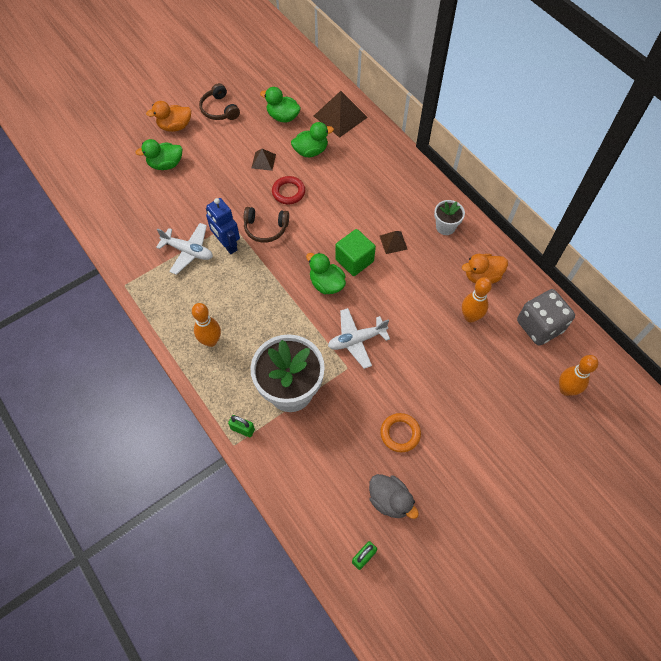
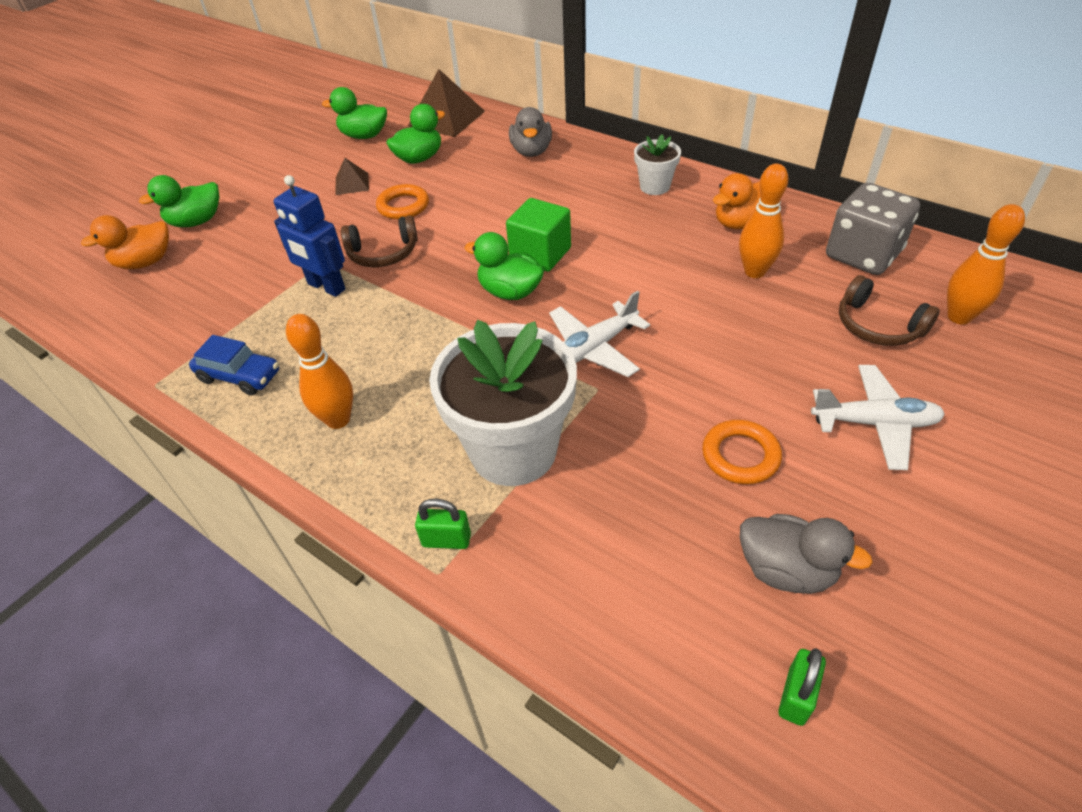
camera: 15 degrees left, 15 degrees down
orange duck [146,101,191,132] -> orange duck moved to [81,215,169,269]
white plane [156,223,213,275] -> white plane moved to [811,365,945,470]
brown headphones [199,83,240,120] -> brown headphones moved to [839,275,940,346]
red ring [272,176,305,204] -> orange ring [376,184,429,220]
brown pyramid [380,231,408,254] -> none
none -> blue car [189,335,279,395]
none -> grey duck [509,107,552,157]

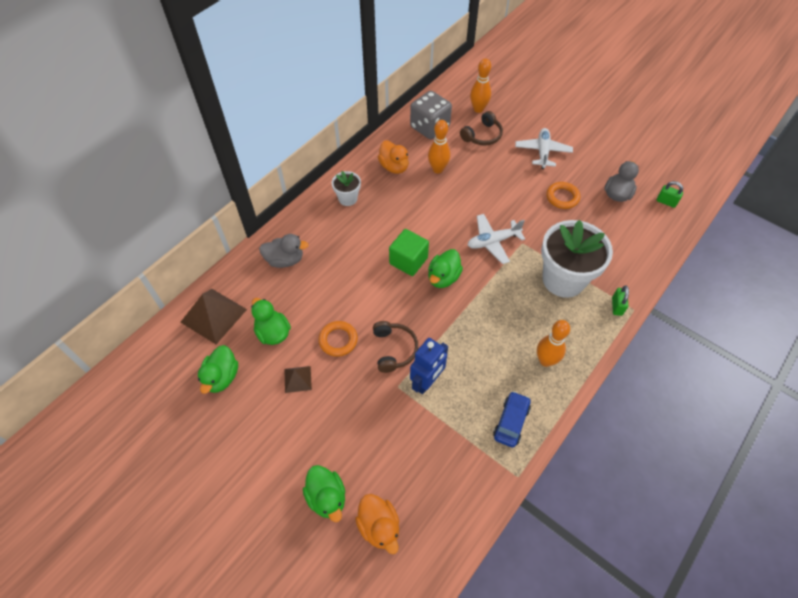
camera: 90 degrees left, 10 degrees up
white plane [549,291,650,377] -> white plane turned 105 degrees clockwise [468,214,525,264]

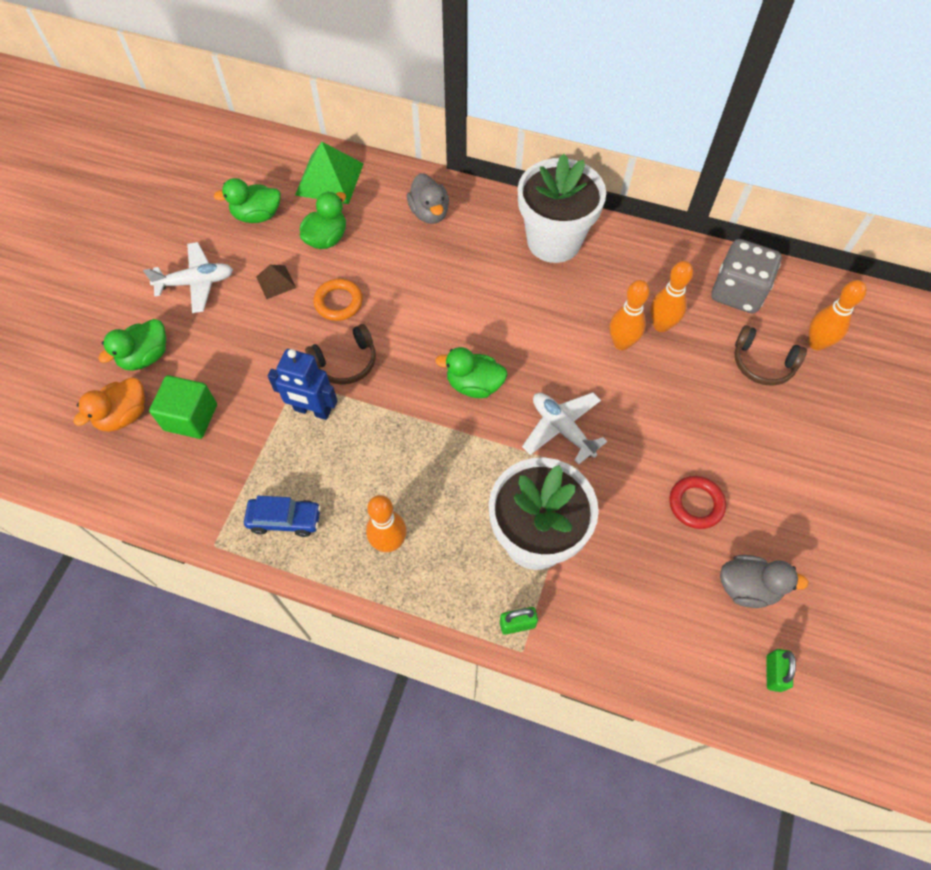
camera: 70 degrees right, 5 degrees up
brown pyramid [180,289,247,344] -> green pyramid [295,142,364,204]
white flower pot [332,171,361,206] -> white flower pot [518,154,606,263], size x2.06
orange duck [378,141,409,174] -> none
green cube [389,229,429,276] -> green cube moved to [149,375,217,439]
white plane [515,128,573,169] -> white plane moved to [143,242,233,313]
orange ring [546,182,580,209] -> red ring [670,476,726,529]
none -> orange bowling pin [609,280,650,350]

